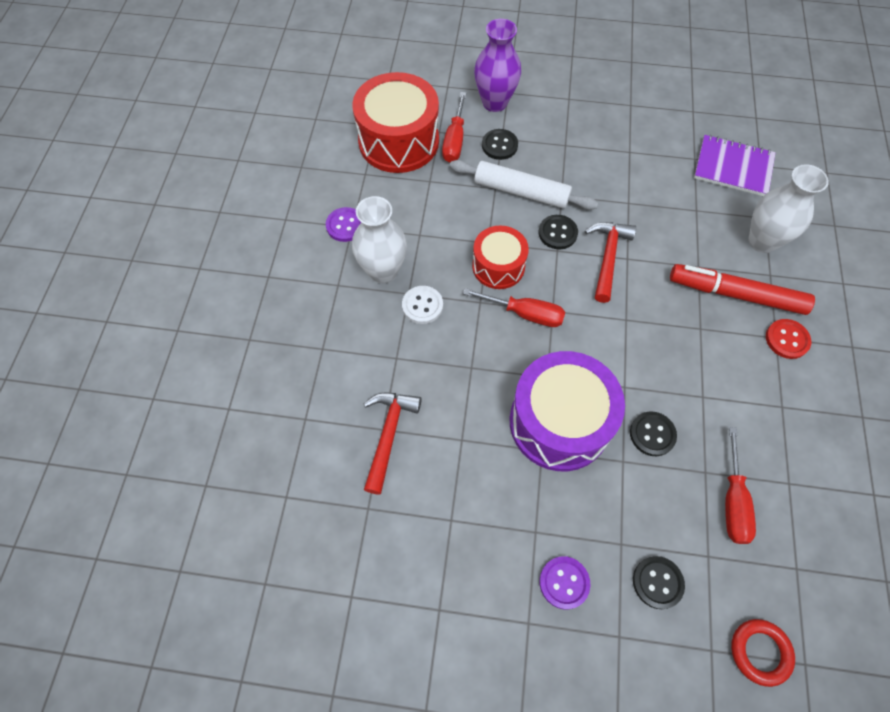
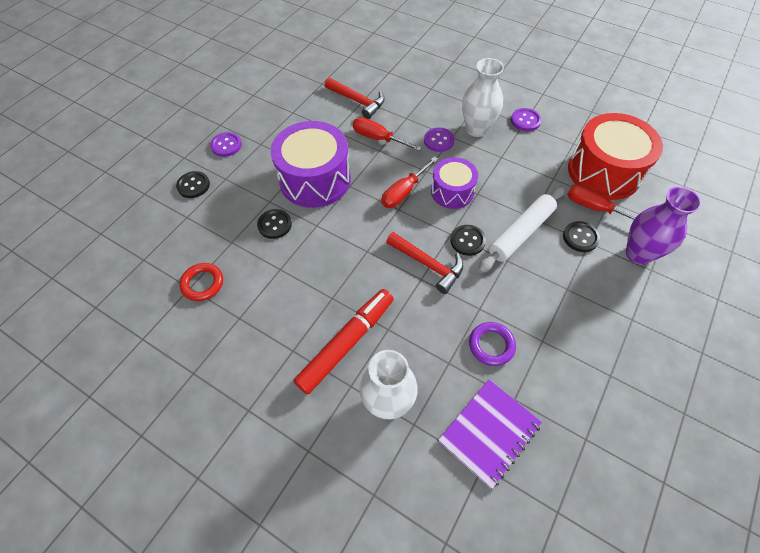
camera: 115 degrees right, 5 degrees down
white button [402,286,443,324] -> purple button [424,127,455,152]
red drum [472,225,529,289] -> purple drum [431,157,478,209]
red screwdriver [725,427,756,544] -> red screwdriver moved to [353,117,422,151]
red ring [731,619,795,687] -> red ring moved to [179,263,223,301]
red button [766,319,811,359] -> none
none -> purple ring [469,322,516,366]

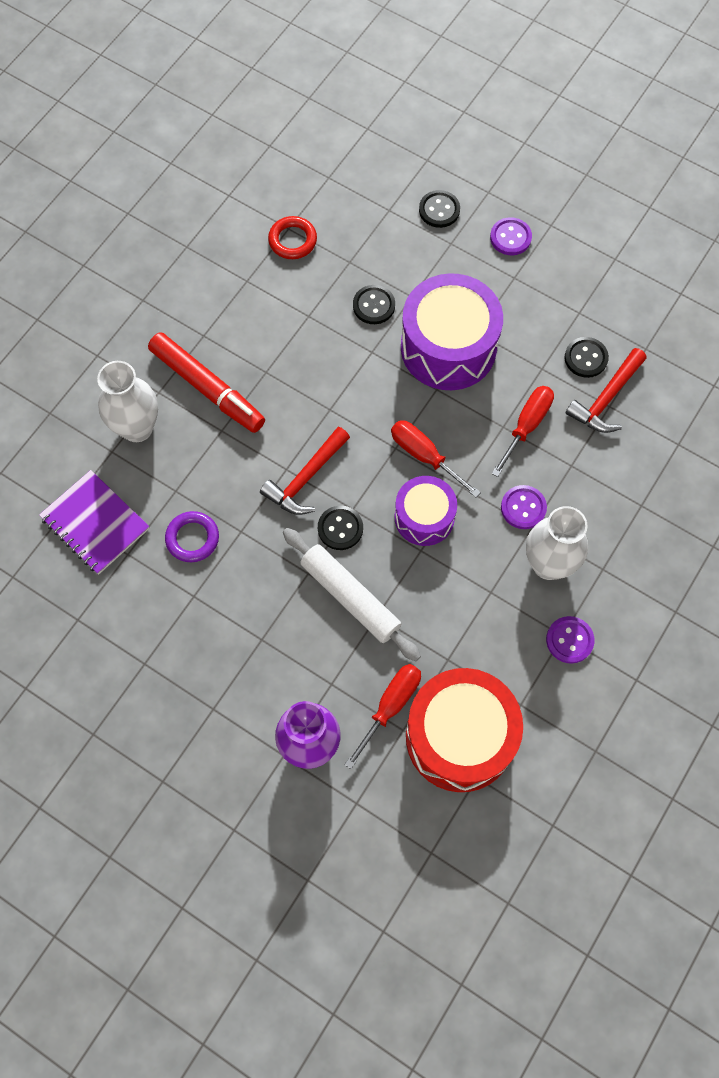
camera: 90 degrees right, 10 degrees up
black button [563,221,600,252] -> black button moved to [565,337,609,378]

